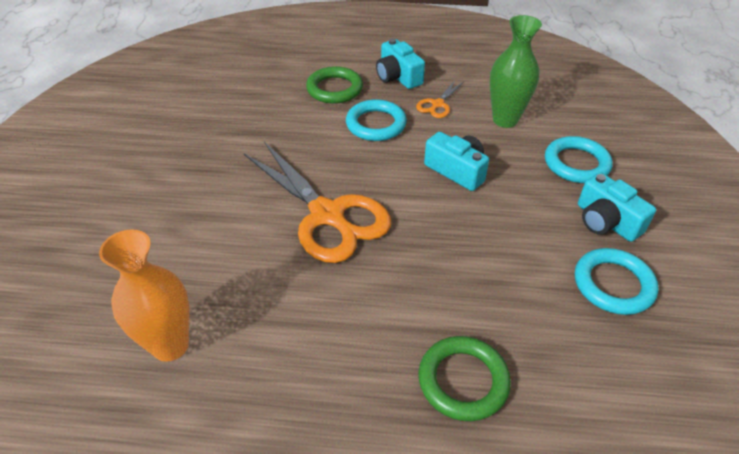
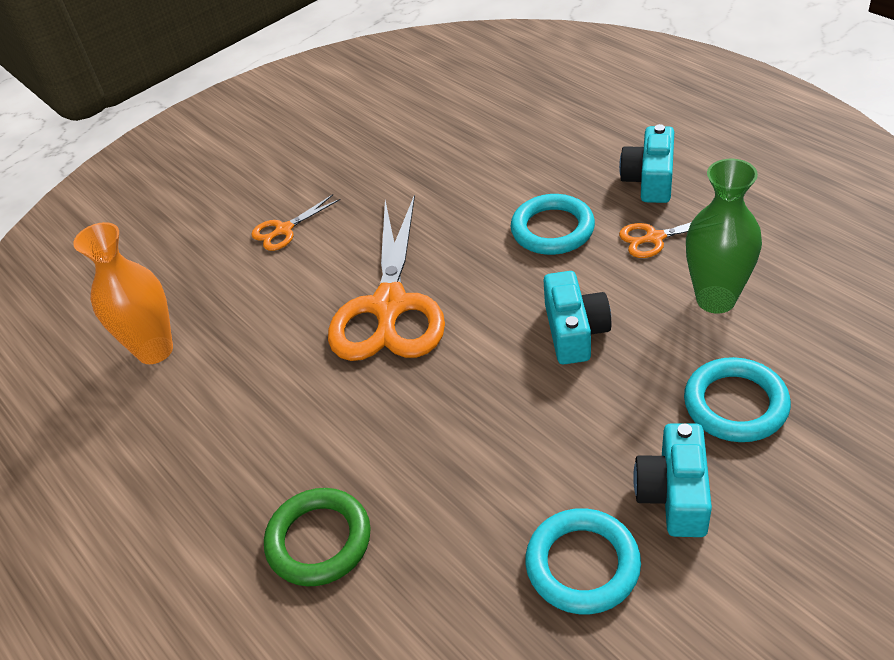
camera: 50 degrees right, 0 degrees up
green ring [306,66,363,104] -> none
none -> orange scissors [251,194,341,251]

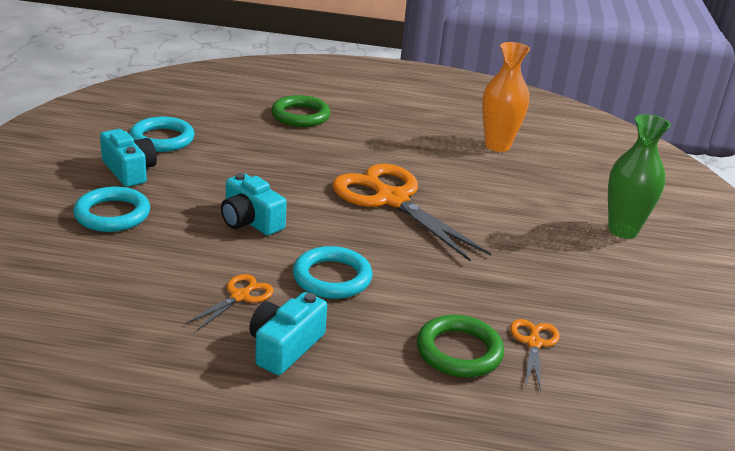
camera: 130 degrees right, 15 degrees down
orange scissors [251,194,341,251] -> orange scissors moved to [510,319,560,391]
turquoise camera [619,124,674,203] -> turquoise camera turned 120 degrees counterclockwise [249,292,327,375]
green vase [686,159,762,313] -> green vase moved to [608,114,671,239]
none -> green ring [417,315,504,378]

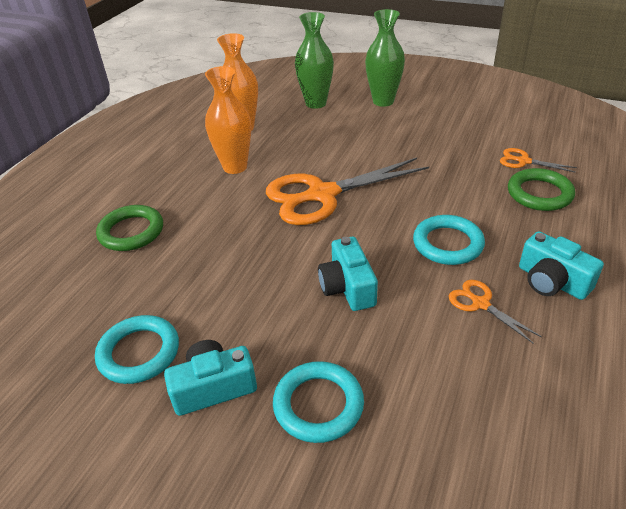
camera: 70 degrees left, 10 degrees up
turquoise camera [221,173,287,235] -> turquoise camera turned 105 degrees clockwise [318,237,378,311]
none -> orange vase [205,66,251,174]
none -> green vase [295,12,334,109]

